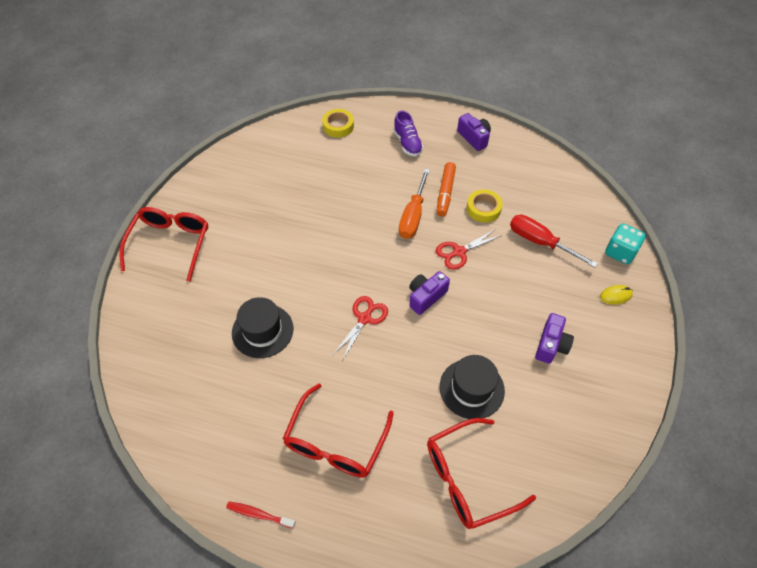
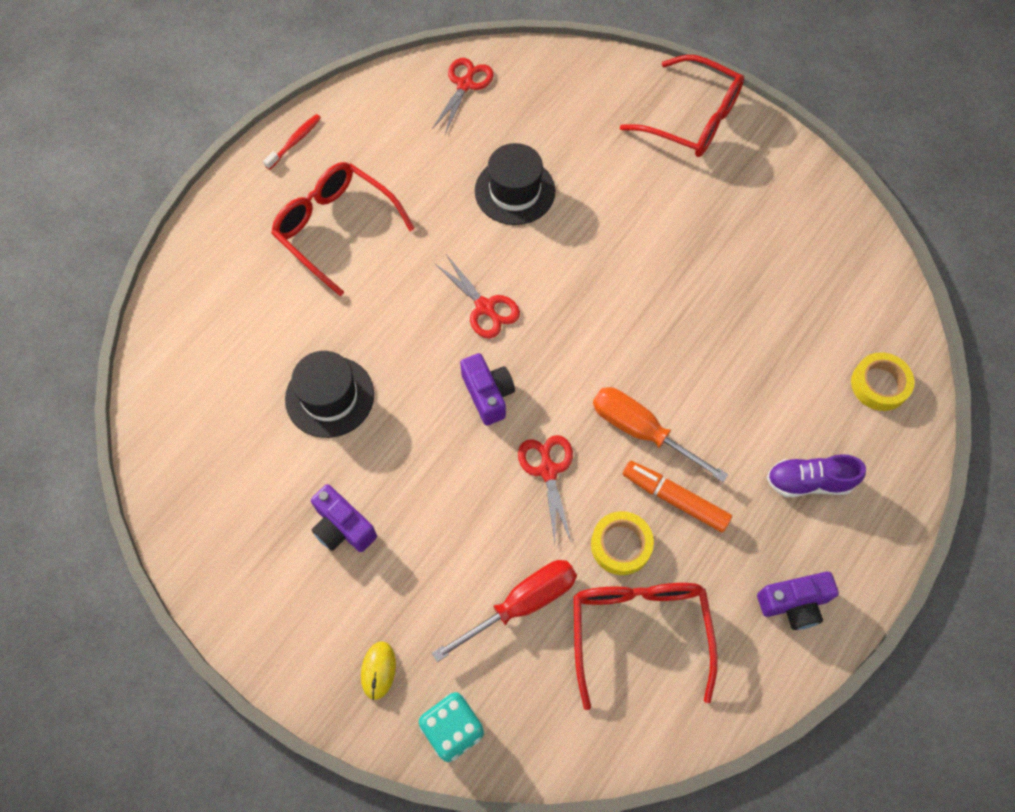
camera: 110 degrees right, 10 degrees up
red glasses [427,418,536,529] -> red glasses moved to [573,583,718,710]
none -> red scissors [432,58,494,134]

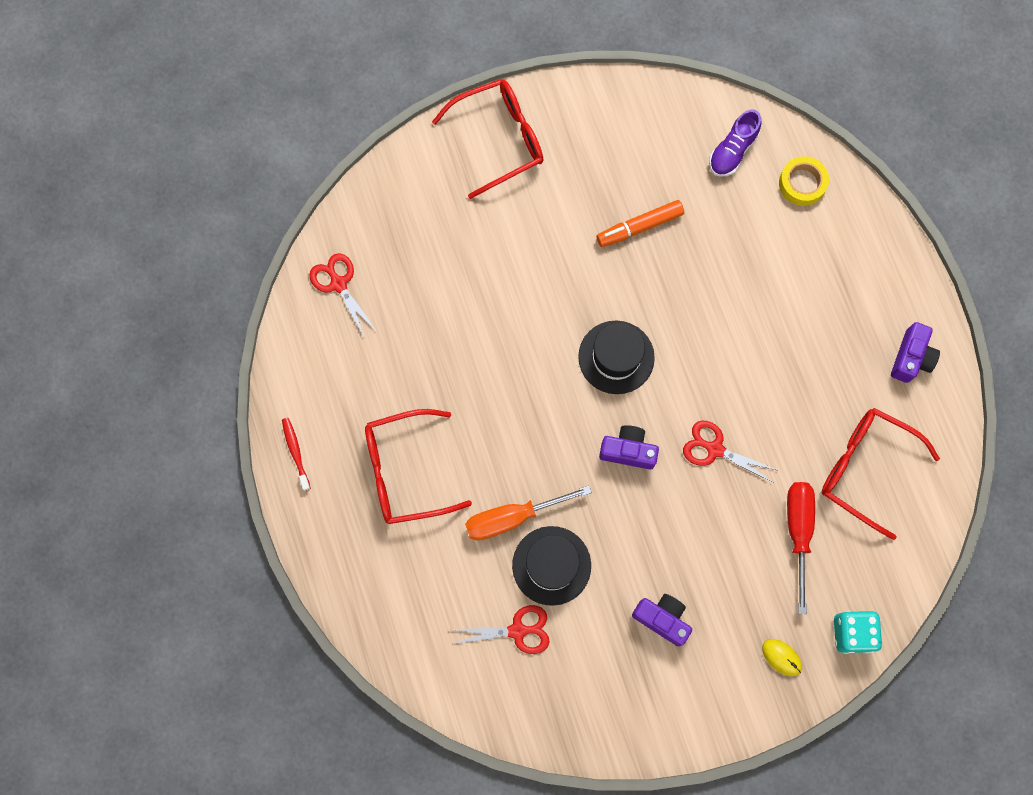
camera: 55 degrees left, 10 degrees up
purple camera [311,484,377,552] -> purple camera turned 135 degrees counterclockwise [632,594,692,646]
red scissors [434,254,520,338] -> red scissors moved to [450,605,550,654]
black hat [475,143,555,225] -> black hat moved to [578,321,655,394]
yellow tape [591,511,654,575] -> none
orange screwdriver [593,387,728,482] -> orange screwdriver moved to [465,485,592,540]
orange marker [623,461,732,533] -> orange marker moved to [596,200,684,247]
purple shoe [767,454,866,497] -> purple shoe moved to [709,109,761,177]

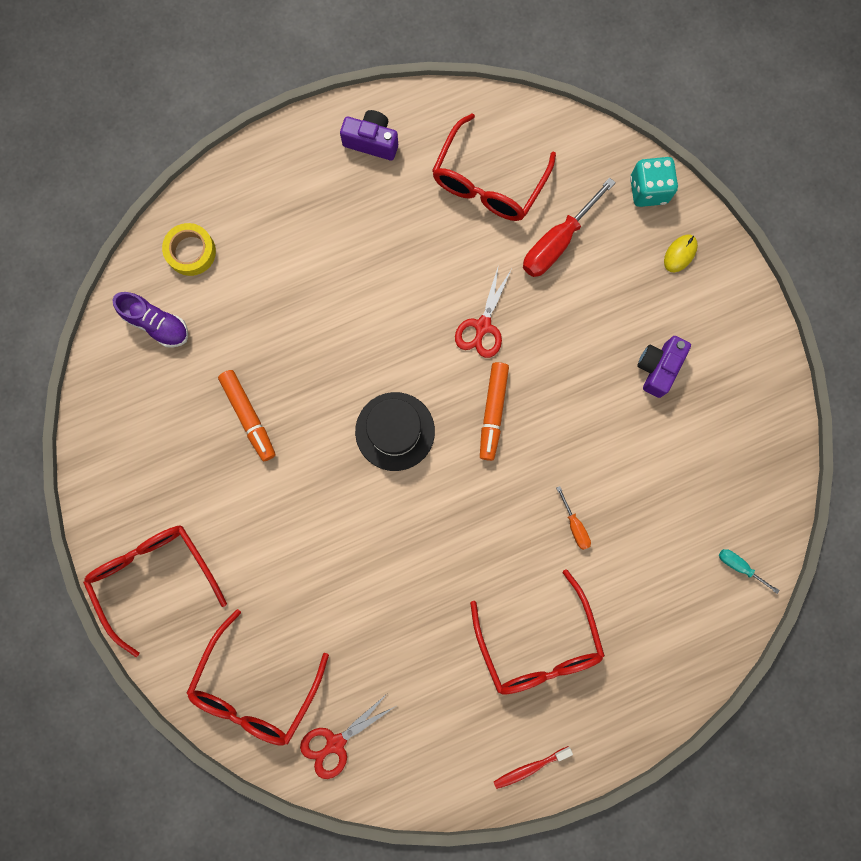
camera: 95 degrees left, 5 degrees up
red scissors [450,605,550,654] -> none
orange screwdriver [465,485,592,540] -> orange screwdriver [556,486,591,550], size x0.50
black hat [512,526,591,606] -> none
purple camera [599,425,659,469] -> orange marker [480,362,509,461]
red screwdriver [787,482,815,614] -> red screwdriver turned 45 degrees counterclockwise [523,178,616,277]
none -> red glasses [186,609,329,746]
none -> turquoise screwdriver [719,549,780,594]

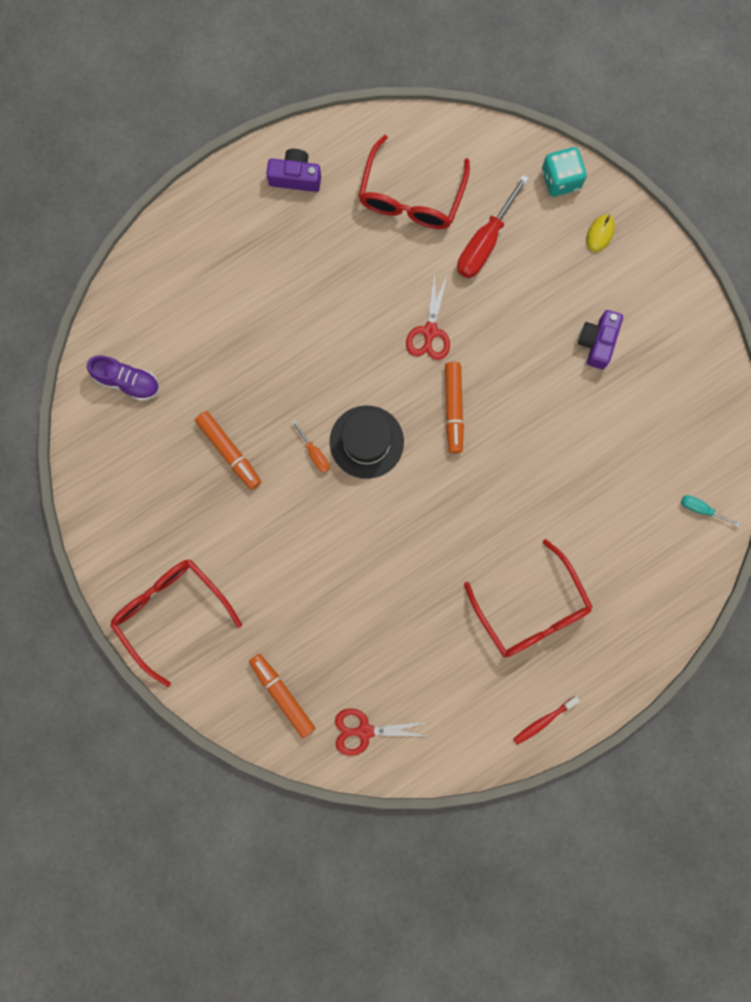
camera: 10 degrees left, 0 degrees up
yellow tape [162,223,216,276] -> none
red glasses [186,609,329,746] -> orange marker [249,654,316,738]
red scissors [300,693,396,779] -> red scissors turned 45 degrees clockwise [335,708,427,756]
orange screwdriver [556,486,591,550] -> orange screwdriver moved to [292,420,330,473]

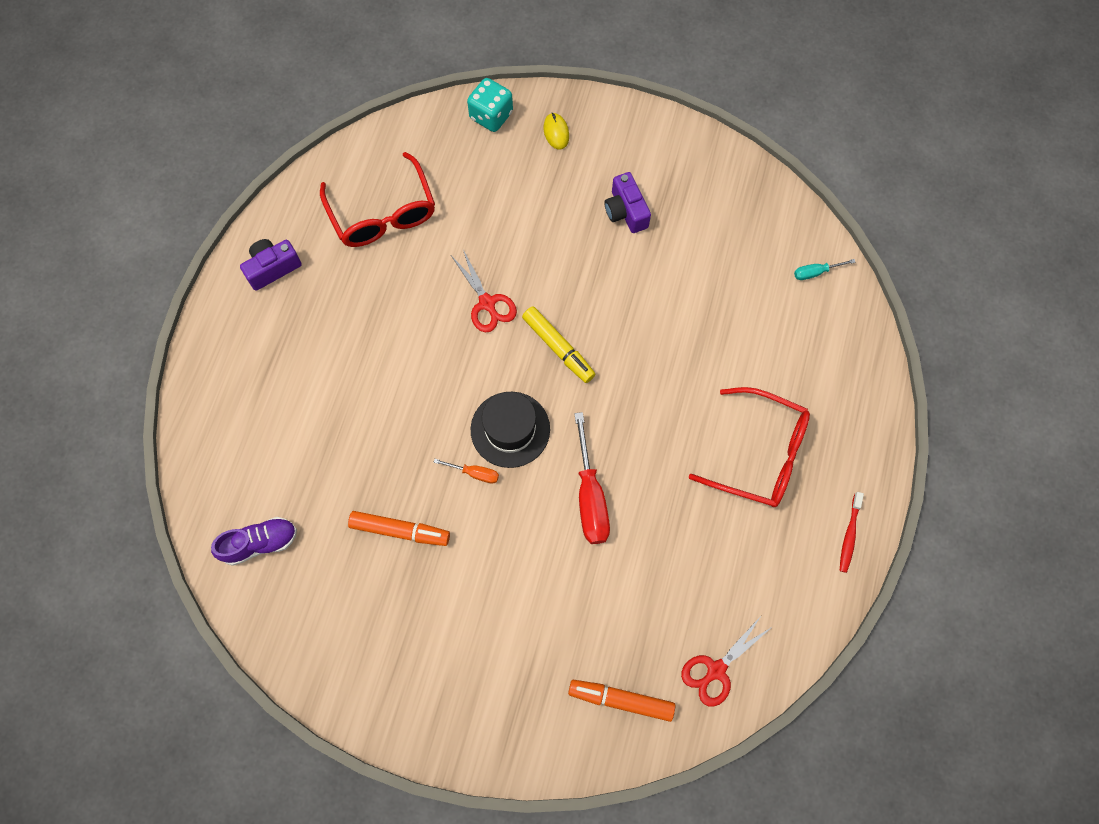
camera: 40 degrees left, 10 degrees down
red glasses [110,559,242,687] -> none
orange marker [445,362,464,453] -> yellow marker [522,307,595,383]
red screwdriver [457,175,529,278] -> red screwdriver moved to [574,412,610,544]

